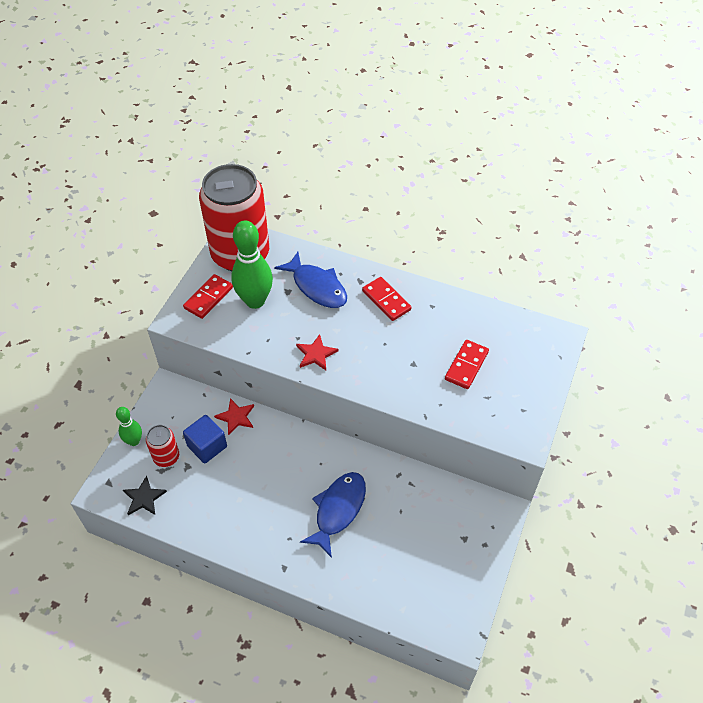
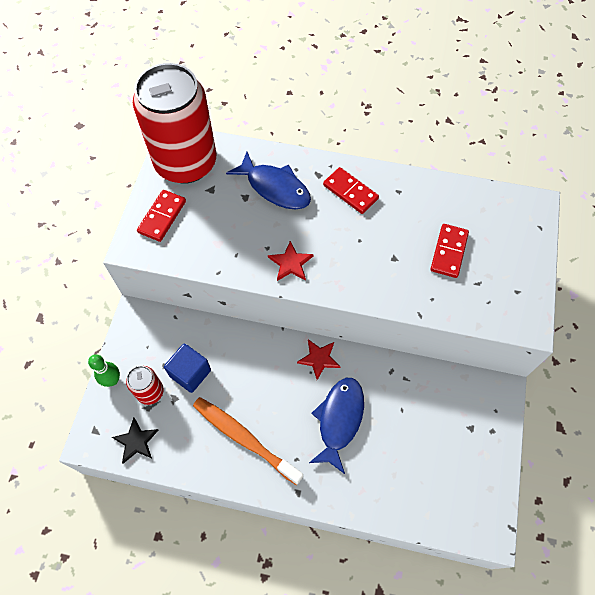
camera: 10 degrees left, 10 degrees up
red star [214,398,254,435] -> red star moved to [297,339,340,380]
green bowling pin [231,220,273,309] -> none
none -> orange toothbrush [193,397,303,485]

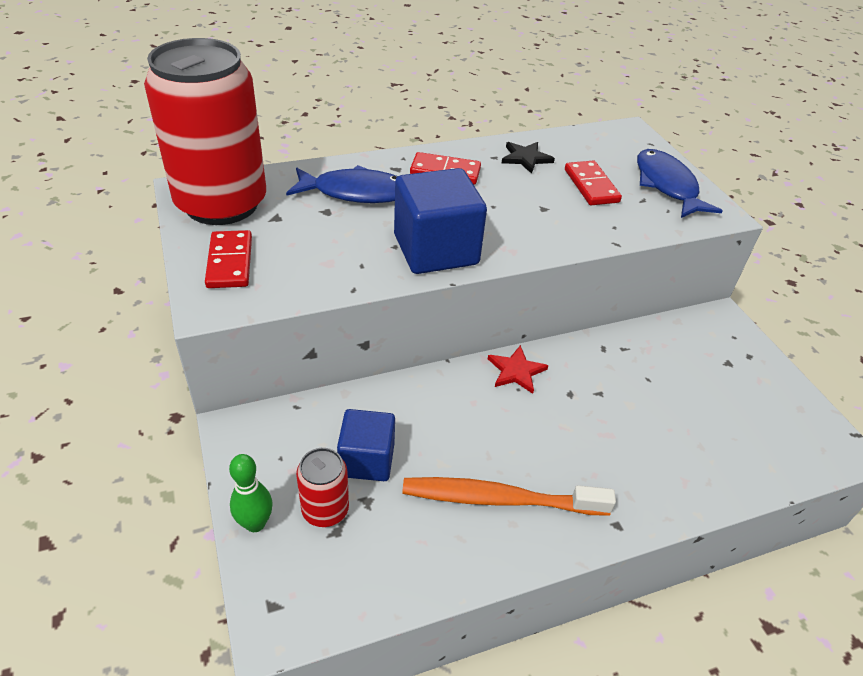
camera: 35 degrees left, 20 degrees down
black star [112,418,159,464] -> black star moved to [502,142,555,174]
red star [268,241,314,281] -> blue cube [394,168,487,274]
blue fish [309,378,364,474] -> blue fish moved to [637,149,723,218]

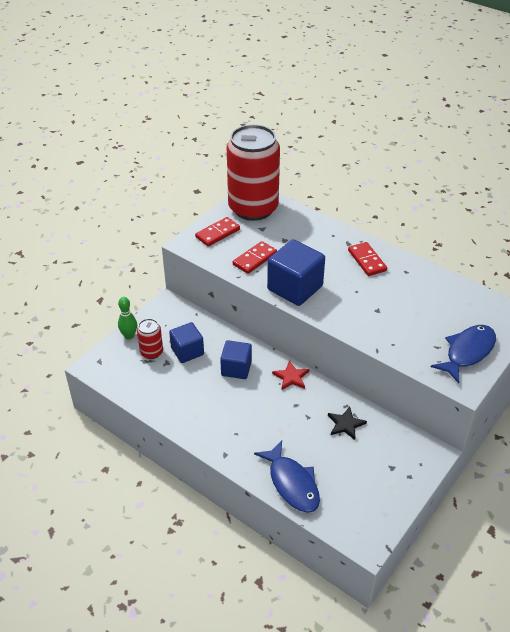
camera: 60 degrees right, 0 degrees up
blue fish [286,165,398,203] -> blue fish moved to [254,441,320,513]
orange toothbrush [402,477,616,516] -> none
black star [502,142,555,174] -> black star moved to [328,407,367,440]
red domino [565,160,622,205] -> red domino moved to [233,241,277,274]
none -> blue cube [220,340,252,379]

